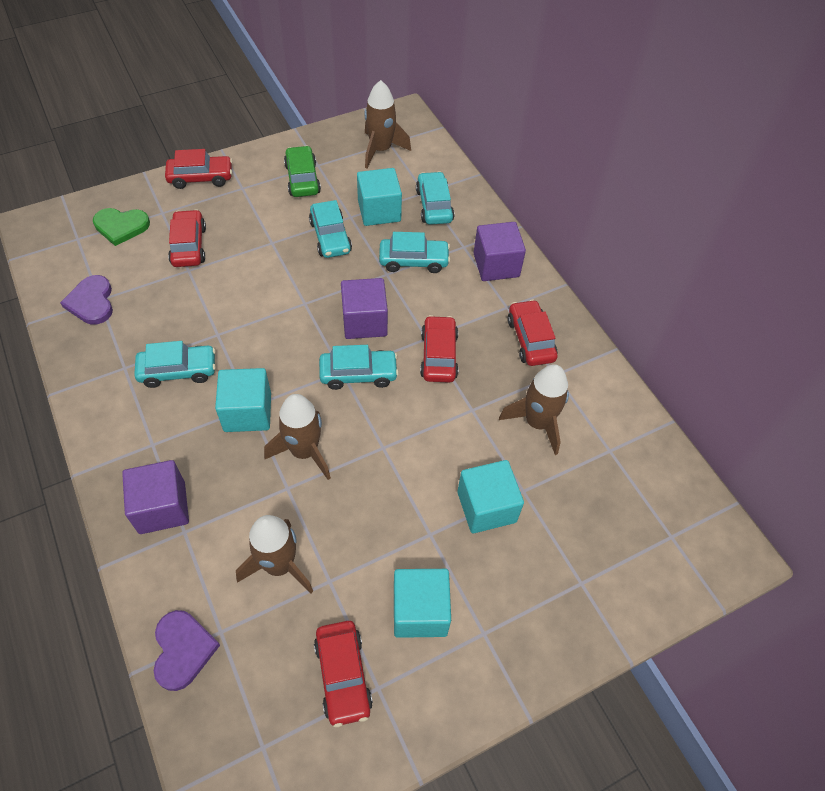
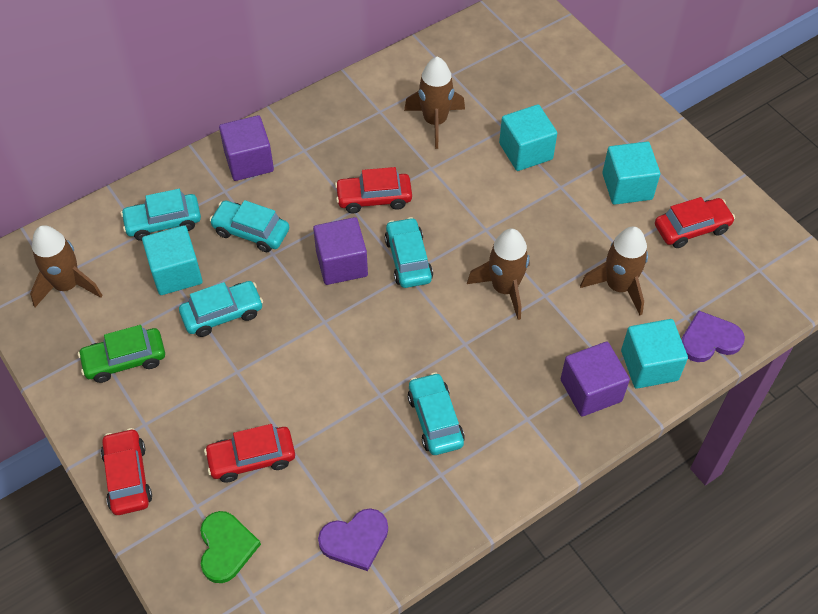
camera: 95 degrees left, 0 degrees up
turquoise cube [215,368,271,432] -> turquoise cube moved to [621,319,688,389]
turquoise car [379,232,450,273] -> turquoise car turned 60 degrees counterclockwise [209,200,289,252]
red car [507,300,557,366] -> none

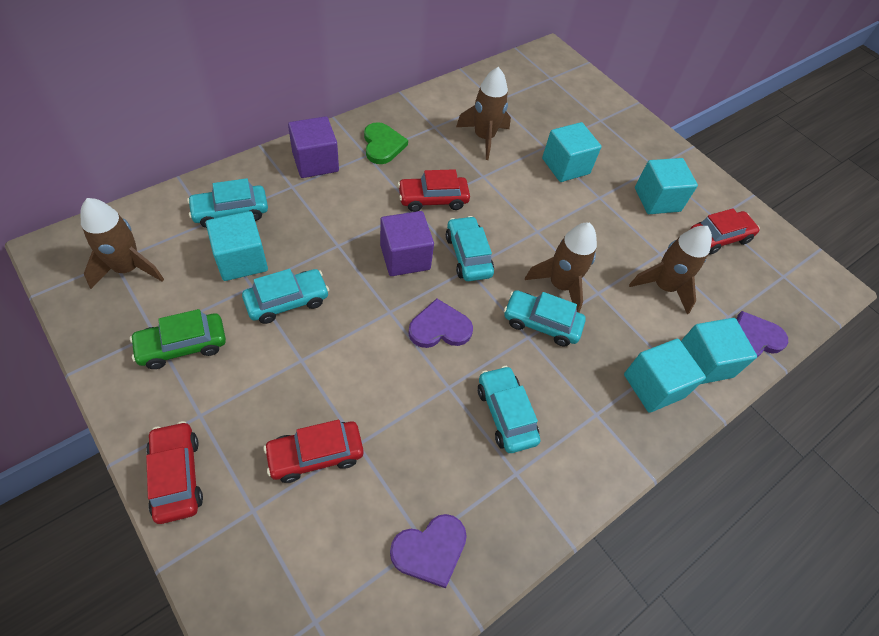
camera: 10 degrees left, 0 degrees up
green heart [200,511,261,583] -> green heart moved to [364,122,408,164]
turquoise car [209,200,289,252] -> turquoise car moved to [504,290,586,346]
purple cube [561,342,630,417] -> turquoise cube [624,339,706,413]
none -> purple heart [408,299,473,348]

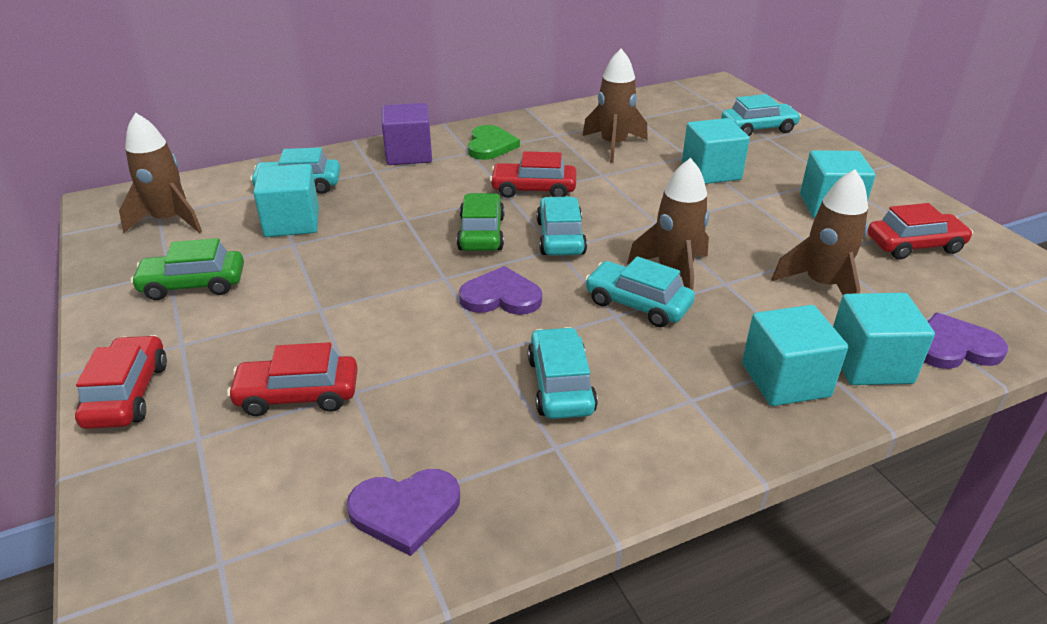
camera: 20 degrees right, 20 degrees down
turquoise car [242,269,329,324] -> turquoise car moved to [721,94,801,136]
purple cube [380,211,434,276] -> green car [457,193,504,251]

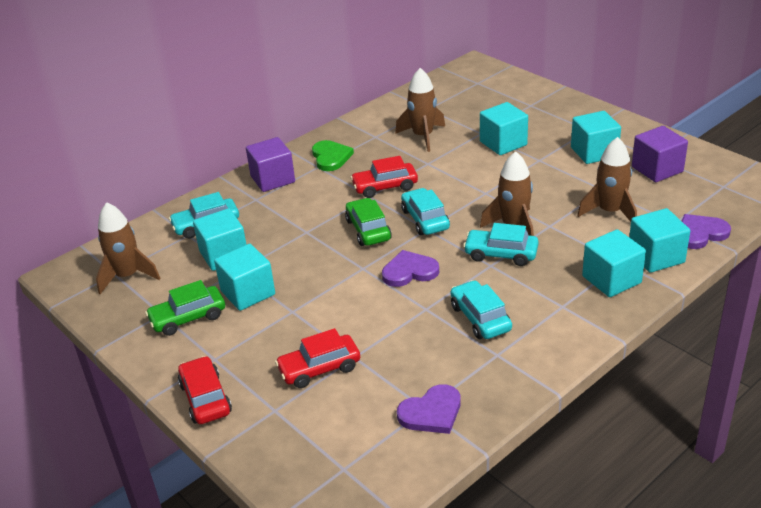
camera: 15 degrees left, 0 degrees up
turquoise car [721,94,801,136] -> none
red car [868,203,973,260] -> purple cube [632,126,688,182]
none -> turquoise cube [214,244,275,311]

